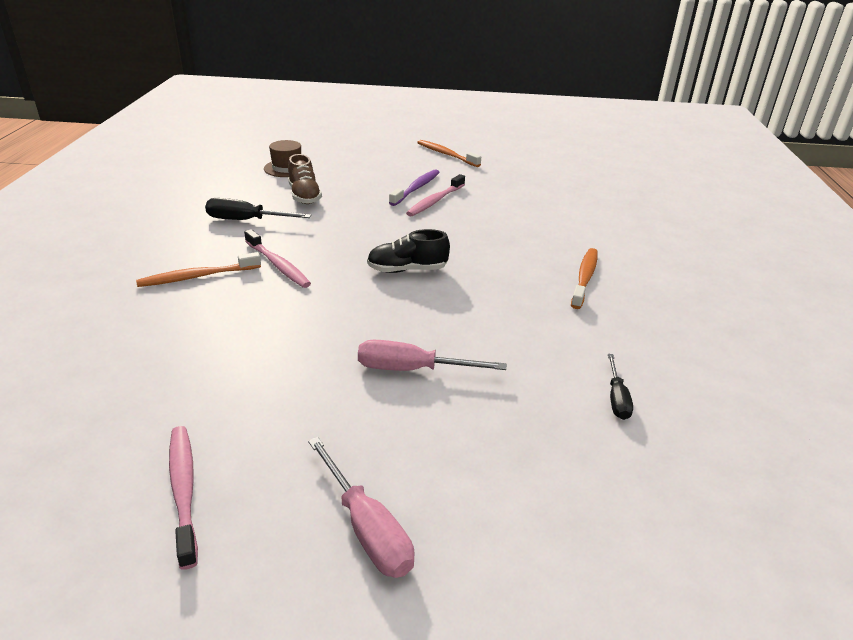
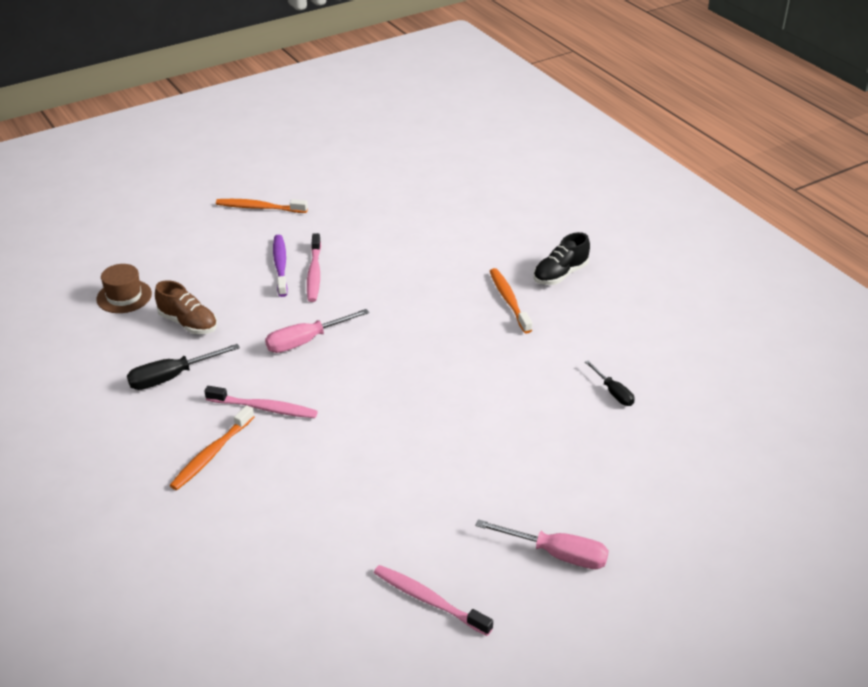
camera: 35 degrees left, 5 degrees up
pink screwdriver [358,340,506,371] -> pink screwdriver moved to [265,309,369,353]
black shoe [367,229,450,273] -> black shoe moved to [534,232,590,285]

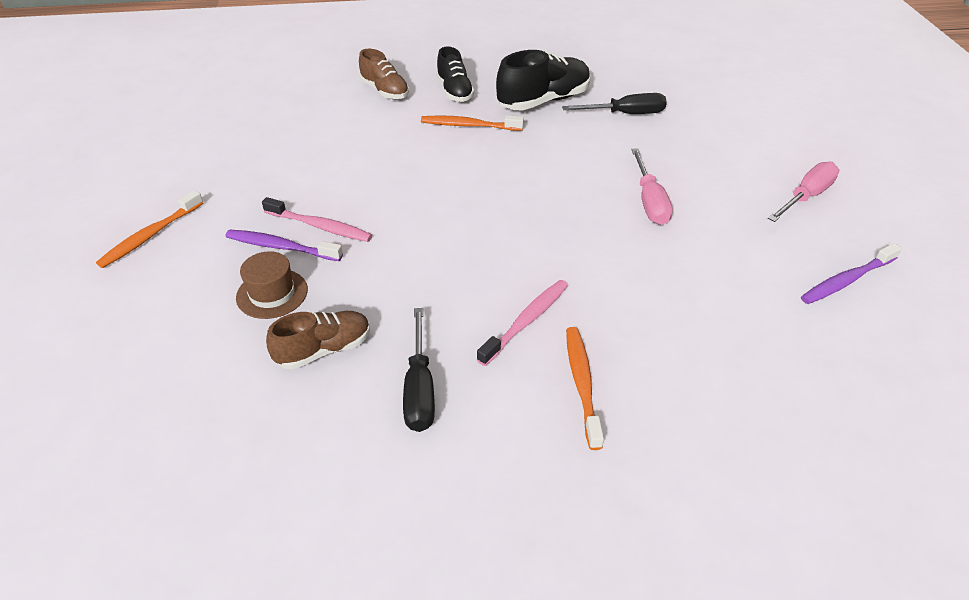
camera: 65 degrees left, 5 degrees up
brown hat [96,264,152,313] -> brown hat moved to [236,251,308,319]
orange toothbrush [169,405,254,490] -> orange toothbrush turned 150 degrees counterclockwise [566,327,604,450]
pink screwdriver [265,309,369,353] -> pink screwdriver moved to [631,148,673,225]
pink toothbrush [374,565,493,636] -> purple toothbrush [801,243,902,304]
black screwdriver [585,361,635,406] -> black screwdriver [562,93,667,114], size x1.60
none -> brown shoe [359,49,409,99]
none -> black shoe [496,50,591,111]

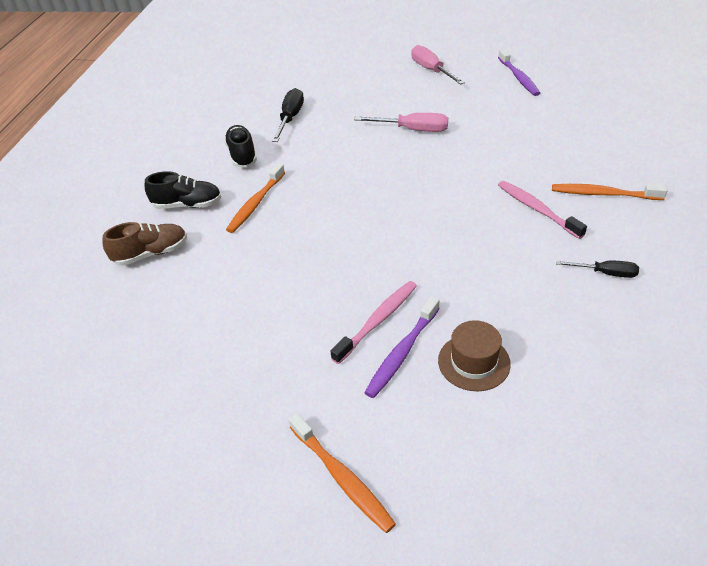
camera: 70 degrees left, 0 degrees up
brown shoe [266,311,370,369] -> none
black screwdriver [403,308,435,432] -> black screwdriver [556,261,639,278], size x0.63
black shoe [496,50,591,111] -> black shoe [224,125,257,167], size x0.65

